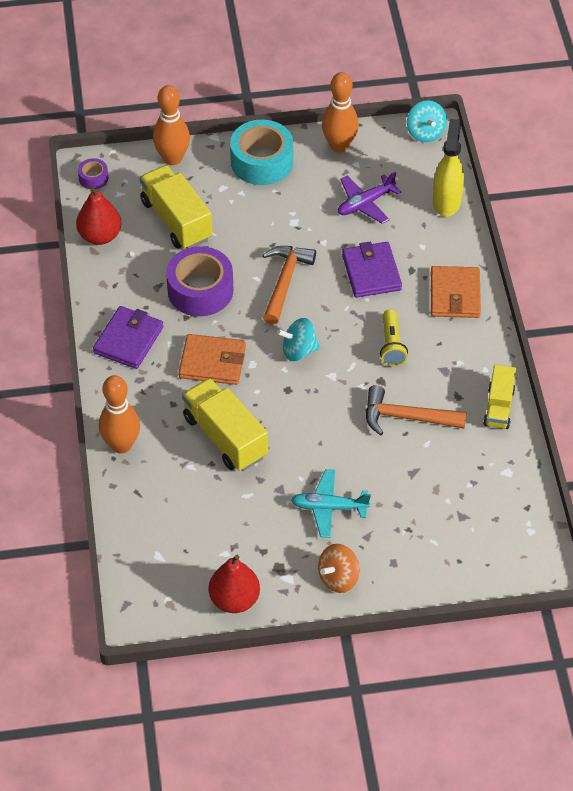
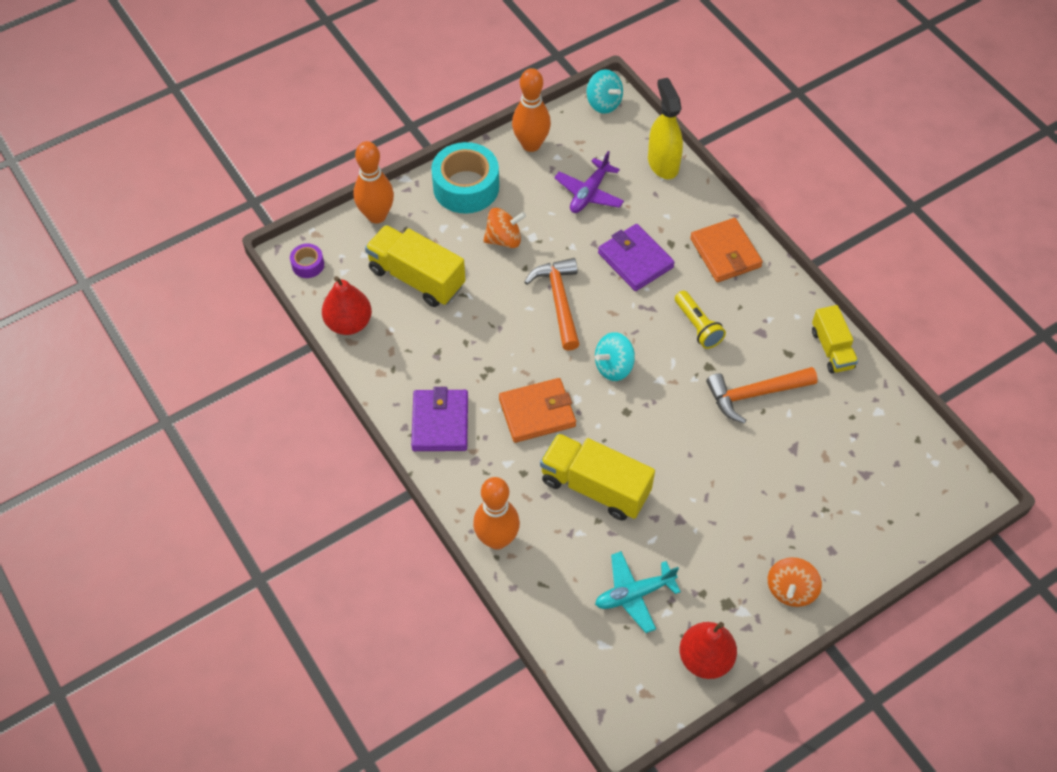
camera: 25 degrees left, 5 degrees up
purple tape [166,246,233,316] -> none
turquoise plane [291,469,371,538] -> turquoise plane moved to [595,551,681,633]
none -> orange spinning top [483,208,526,248]

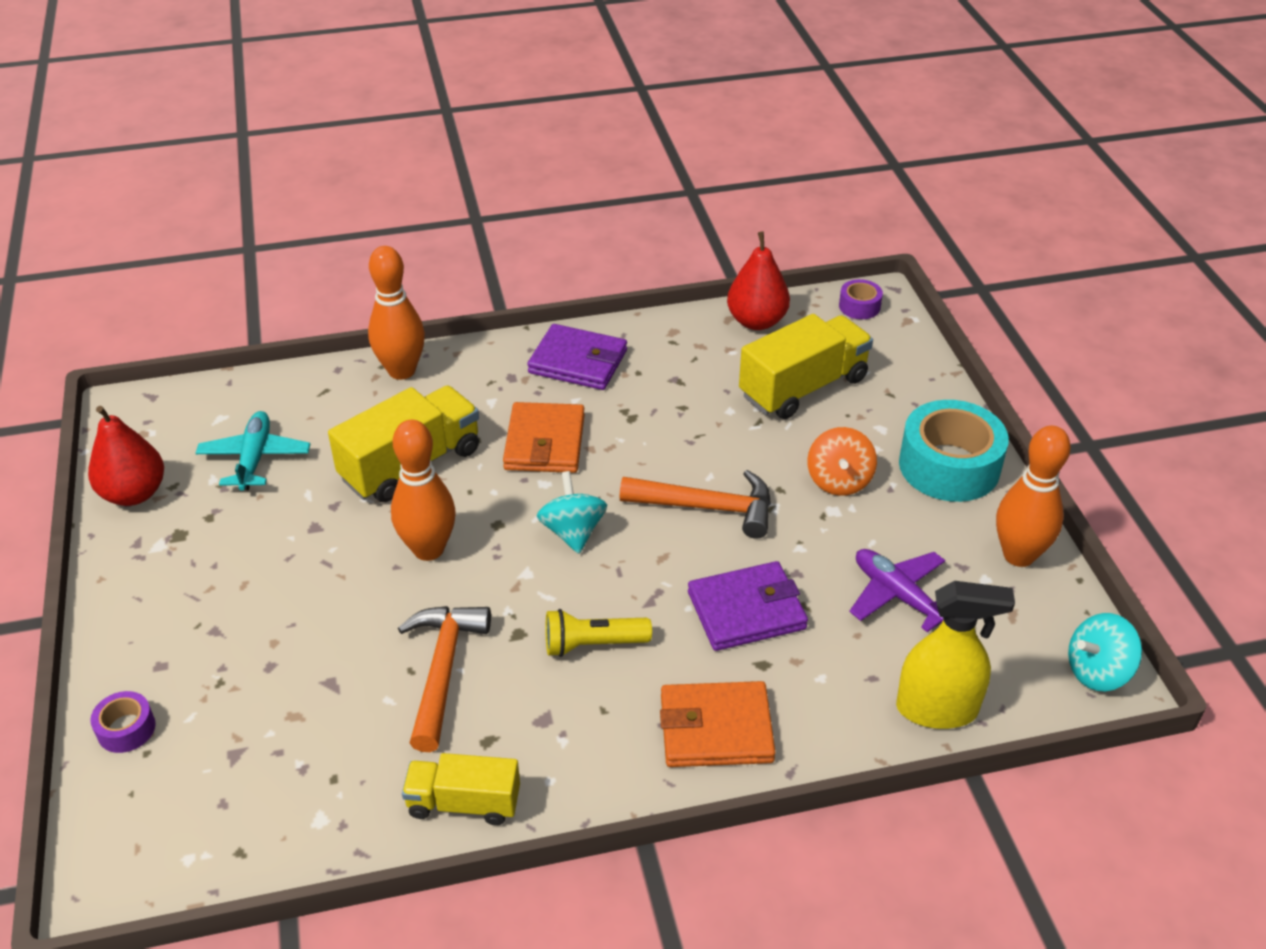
camera: 110 degrees right, 15 degrees down
orange bowling pin [354,141,394,223] -> orange bowling pin moved to [391,420,456,561]
orange spinning top [768,557,822,607] -> none
none -> purple tape [90,691,156,753]

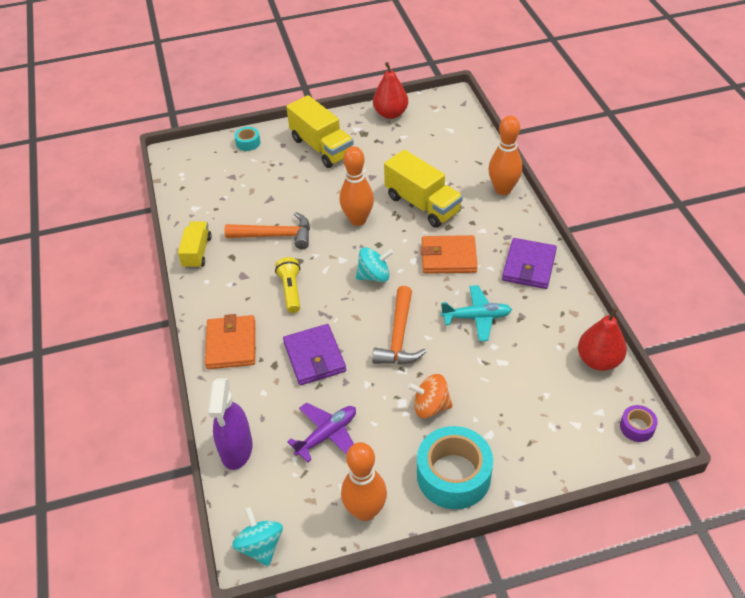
camera: 90 degrees right, 5 degrees up
purple tape [90,691,156,753] -> turquoise tape [234,127,260,151]
turquoise plane [196,411,310,491] -> turquoise plane moved to [441,285,512,342]
yellow truck [739,314,873,419] -> yellow truck moved to [286,95,354,168]
yellow spray bottle [896,581,1015,729] -> purple spray bottle [208,378,253,470]

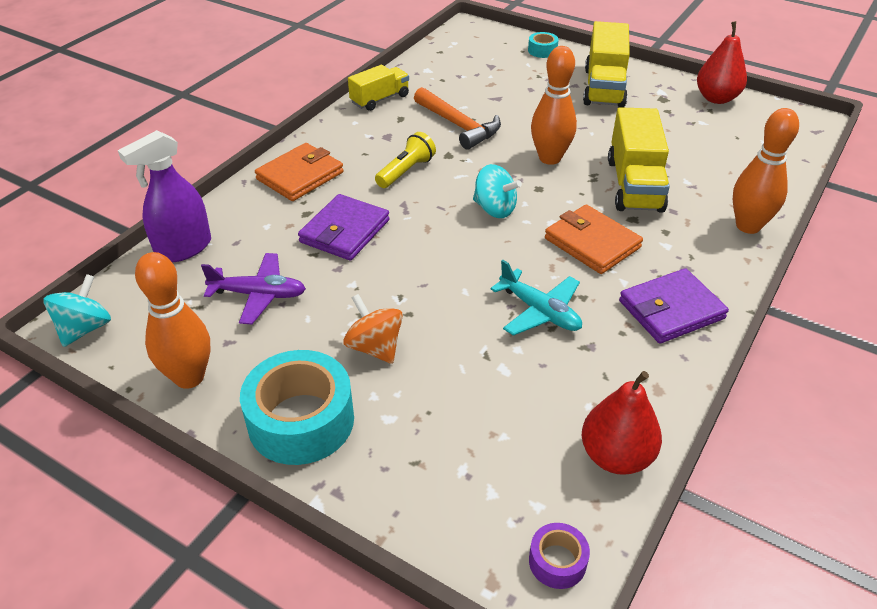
camera: 45 degrees right, 5 degrees down
orange hammer [372,286,426,364] -> none

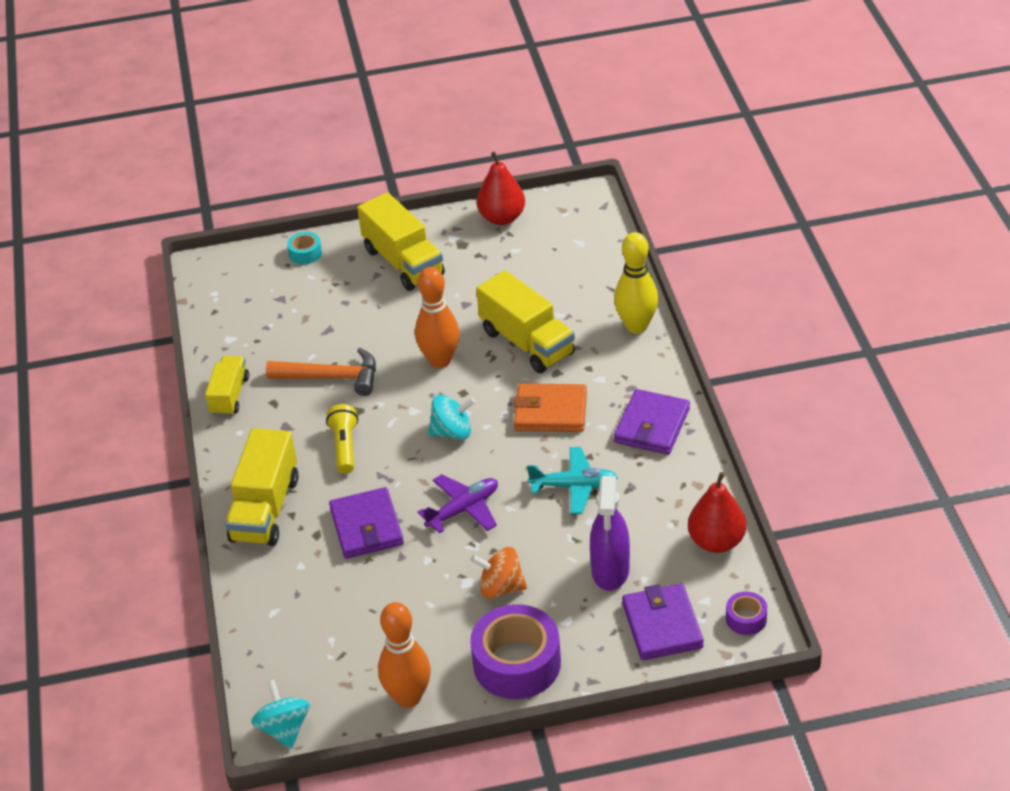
camera: 40 degrees left, 0 degrees up
purple spray bottle [118,130,211,262] -> purple spray bottle moved to [590,476,630,591]
purple plane [201,253,306,324] -> purple plane moved to [418,474,498,534]
turquoise tape [240,350,354,465] -> purple tape [470,604,561,699]
orange wallet [255,143,344,201] -> yellow truck [225,428,299,546]
orange bowling pin [733,108,799,234] -> yellow bowling pin [614,232,658,333]
none -> purple wallet [622,584,704,660]

